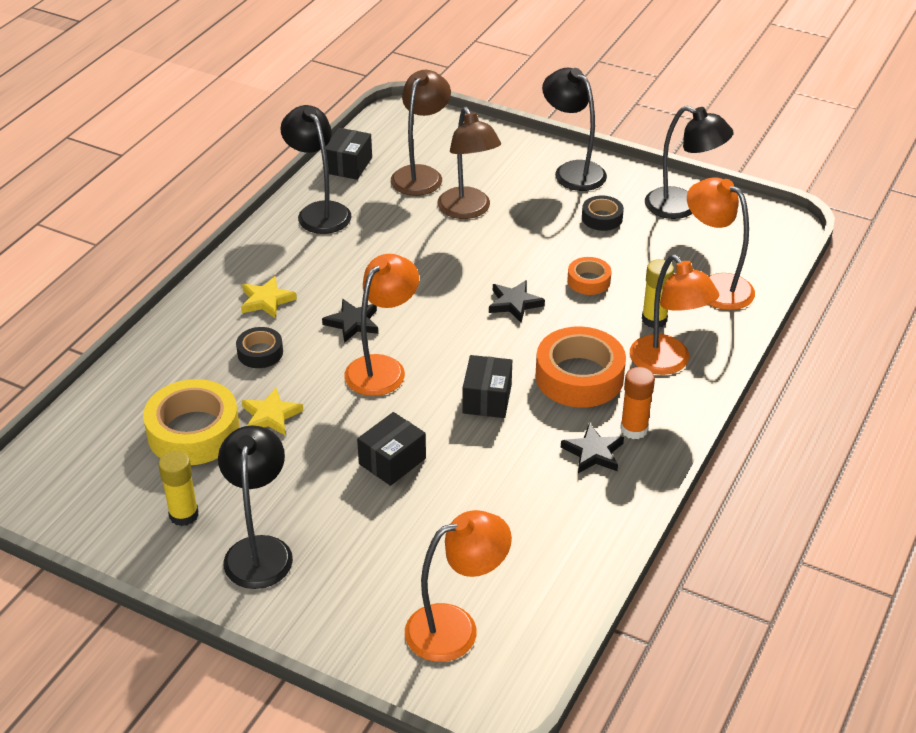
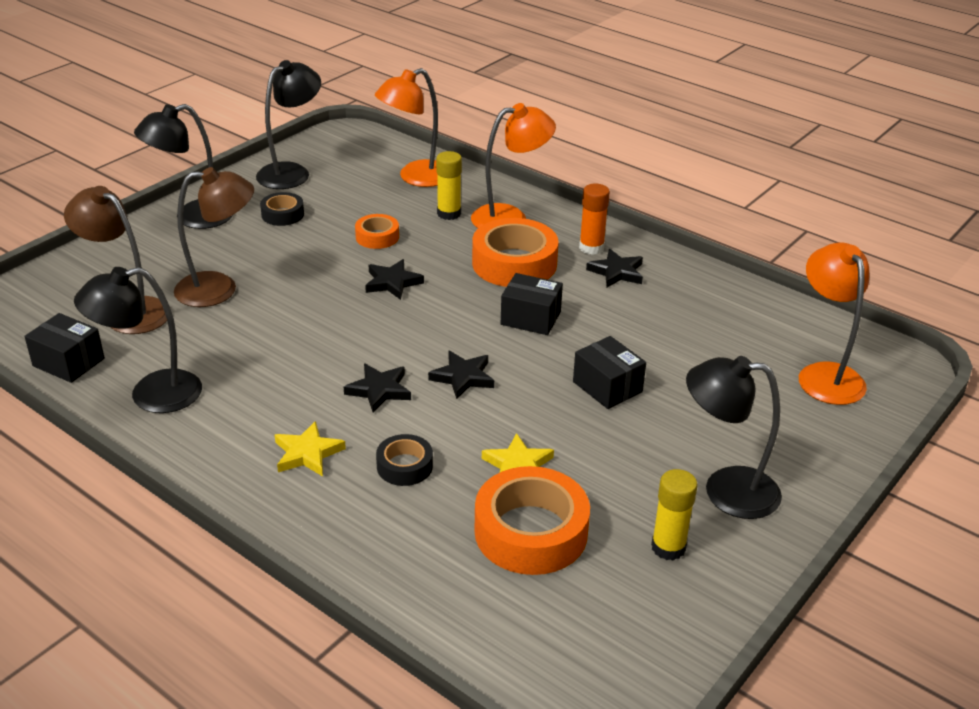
camera: 80 degrees left, 5 degrees down
yellow tape [143,379,240,465] -> orange tape [475,466,590,575]
orange lamp [344,254,419,396] -> black star [428,351,494,399]

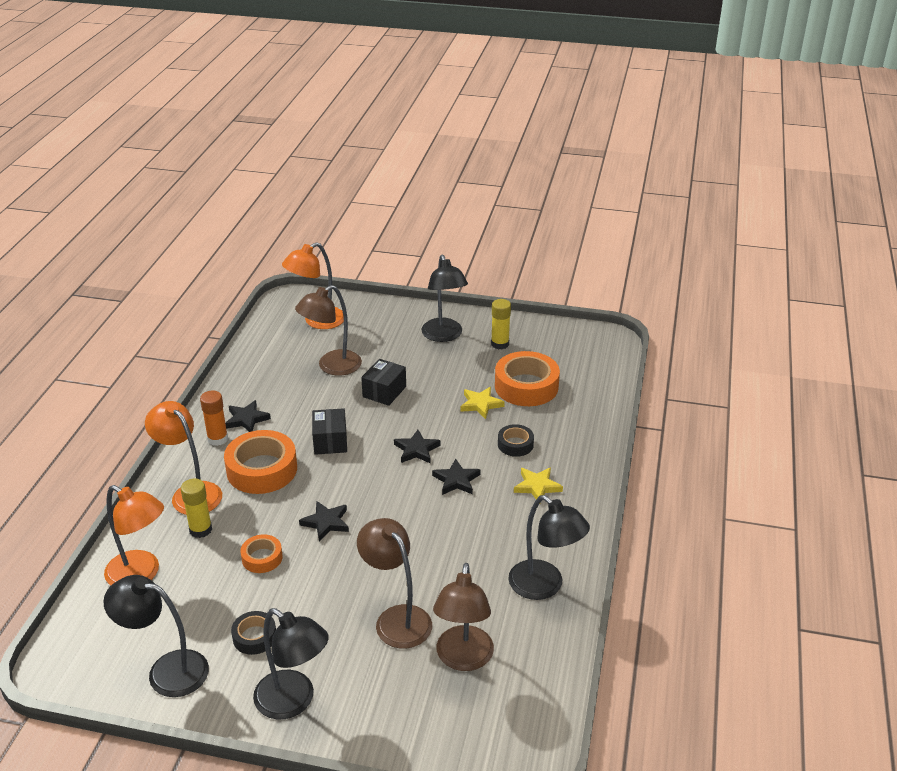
camera: 115 degrees left, 0 degrees up
black box [24,313,105,383] -> none
none -> brown lamp [295,285,362,376]

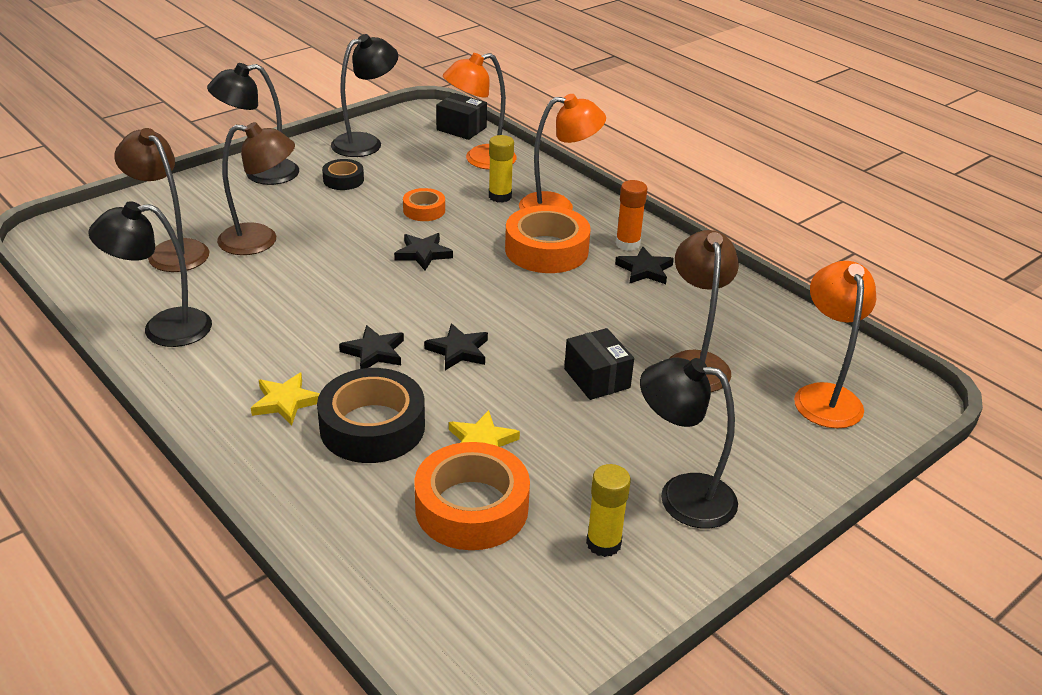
camera: 125 degrees right, 0 degrees up
black box [312,408,347,455] -> black box moved to [436,93,487,140]
black tape [498,424,534,457] -> black tape [317,368,425,463], size x1.90

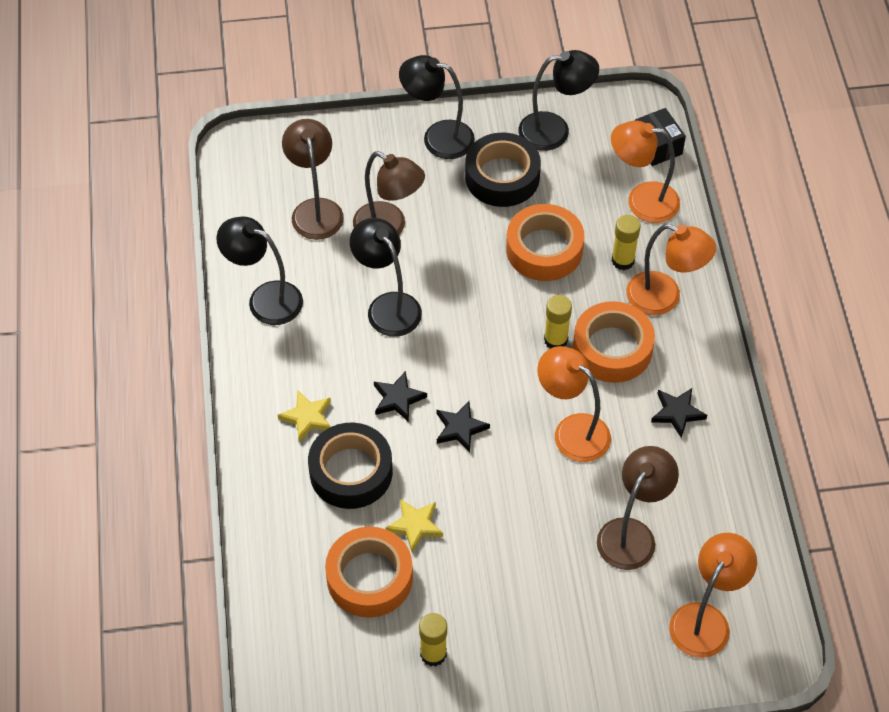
camera: 35 degrees right, 20 degrees up
black tape [322,159,364,190] -> black tape [465,133,541,207], size x1.90
black star [394,233,453,270] -> none
orange tape [403,188,445,221] -> orange tape [506,204,584,281], size x1.90
black box [564,328,634,400] -> none
orange glue stick [616,180,647,251] -> none
black lamp [640,358,738,528] -> black lamp moved to [350,218,422,337]
none -> orange lamp [537,346,611,462]
none -> yellow glue stick [544,295,572,349]

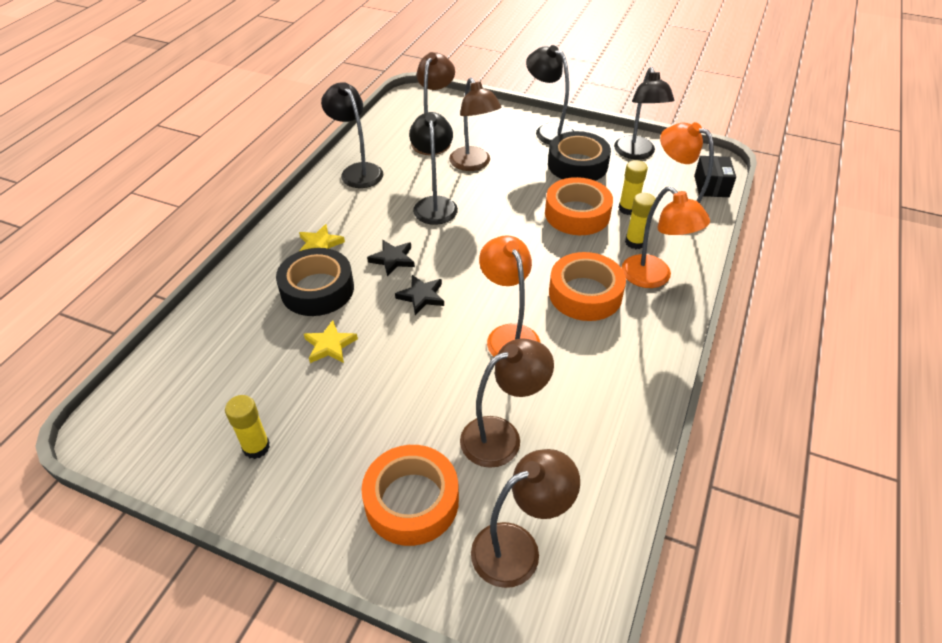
camera: 30 degrees right, 10 degrees down
orange tape [325,527,413,618] -> orange tape moved to [361,445,459,546]
black lamp [519,50,599,151] -> black lamp turned 60 degrees clockwise [614,67,674,159]
yellow glue stick [544,295,572,349] -> yellow glue stick moved to [618,160,648,215]
black star [651,388,707,438] -> none
orange lamp [669,533,757,658] -> brown lamp [471,449,580,588]

